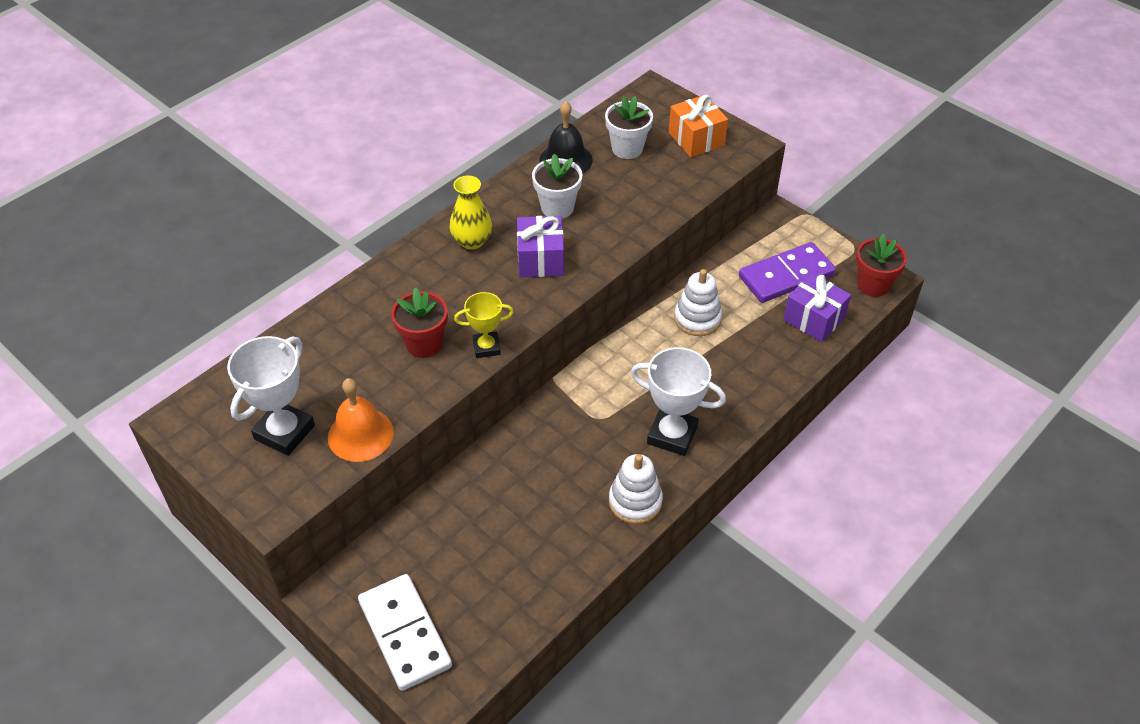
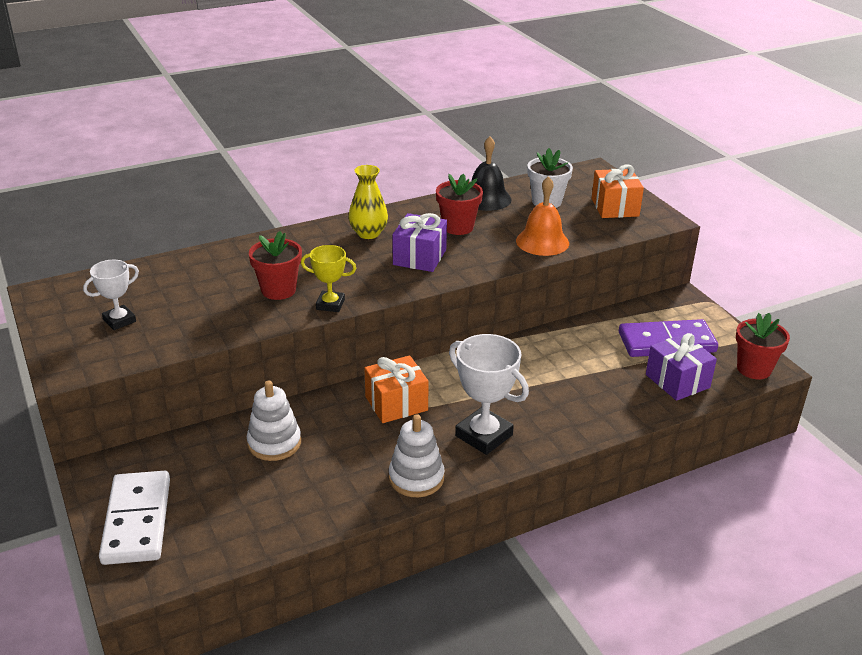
camera: 20 degrees right, 15 degrees down
white trophy [227,336,315,456] -> white trophy [83,260,139,330], size x0.60
orange bell [328,378,394,462] -> orange bell moved to [516,176,569,256]
white flower pot [532,154,583,219] -> red flower pot [436,174,483,235]
white stacking toy [674,269,722,336] -> white stacking toy moved to [247,380,301,461]
none -> orange gift [365,355,429,423]

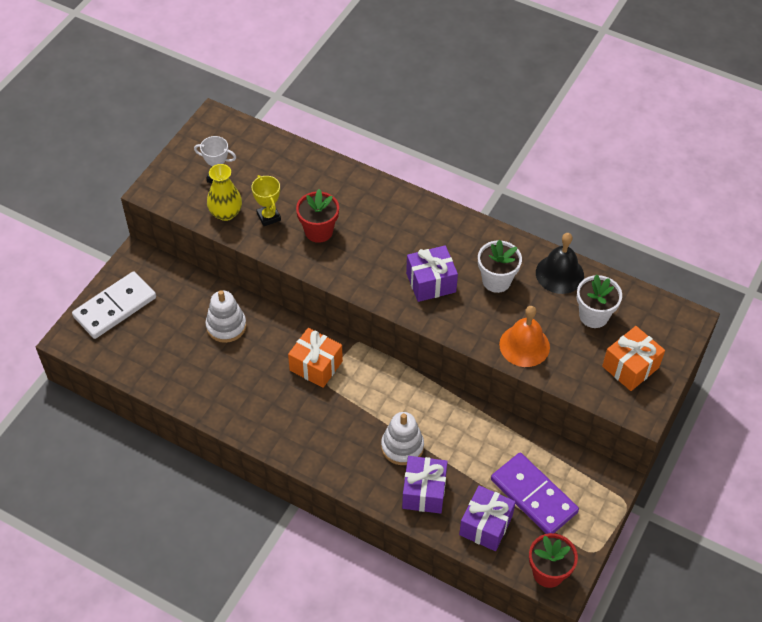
camera: 55 degrees right, 20 degrees up
yellow trophy [301,245,356,312] -> yellow trophy moved to [251,175,281,226]
yellow vase [348,165,388,239] -> yellow vase moved to [207,164,242,221]
white stacking toy [389,414,444,497] -> white stacking toy moved to [381,412,424,465]
red flower pot [436,174,483,235] -> white flower pot [478,240,522,293]
white trophy [449,334,529,455] -> none
none -> purple gift [402,456,448,514]

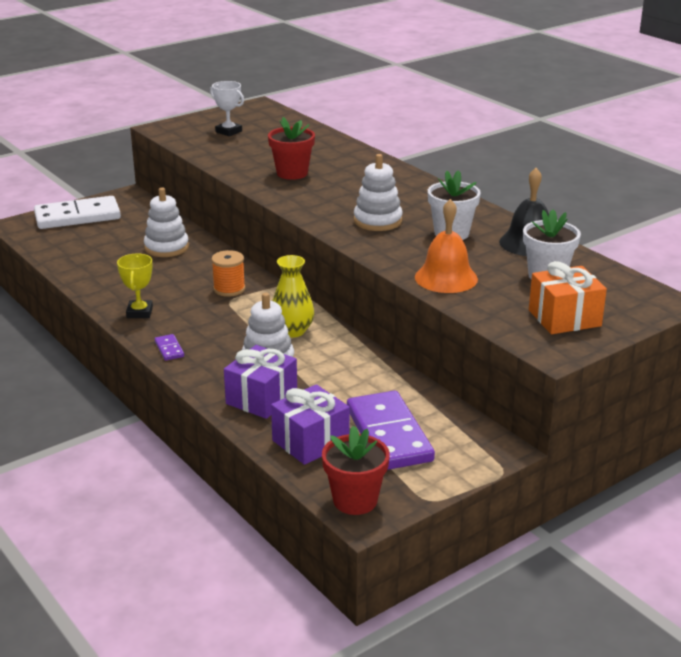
camera: 25 degrees right, 25 degrees down
yellow vase [207,164,242,221] -> yellow vase moved to [272,255,314,338]
yellow trophy [251,175,281,226] -> yellow trophy moved to [117,253,153,318]
orange gift [288,328,343,388] -> orange spool [211,250,246,297]
purple gift [406,245,458,302] -> white stacking toy [354,154,402,231]
none -> purple domino [155,334,184,361]

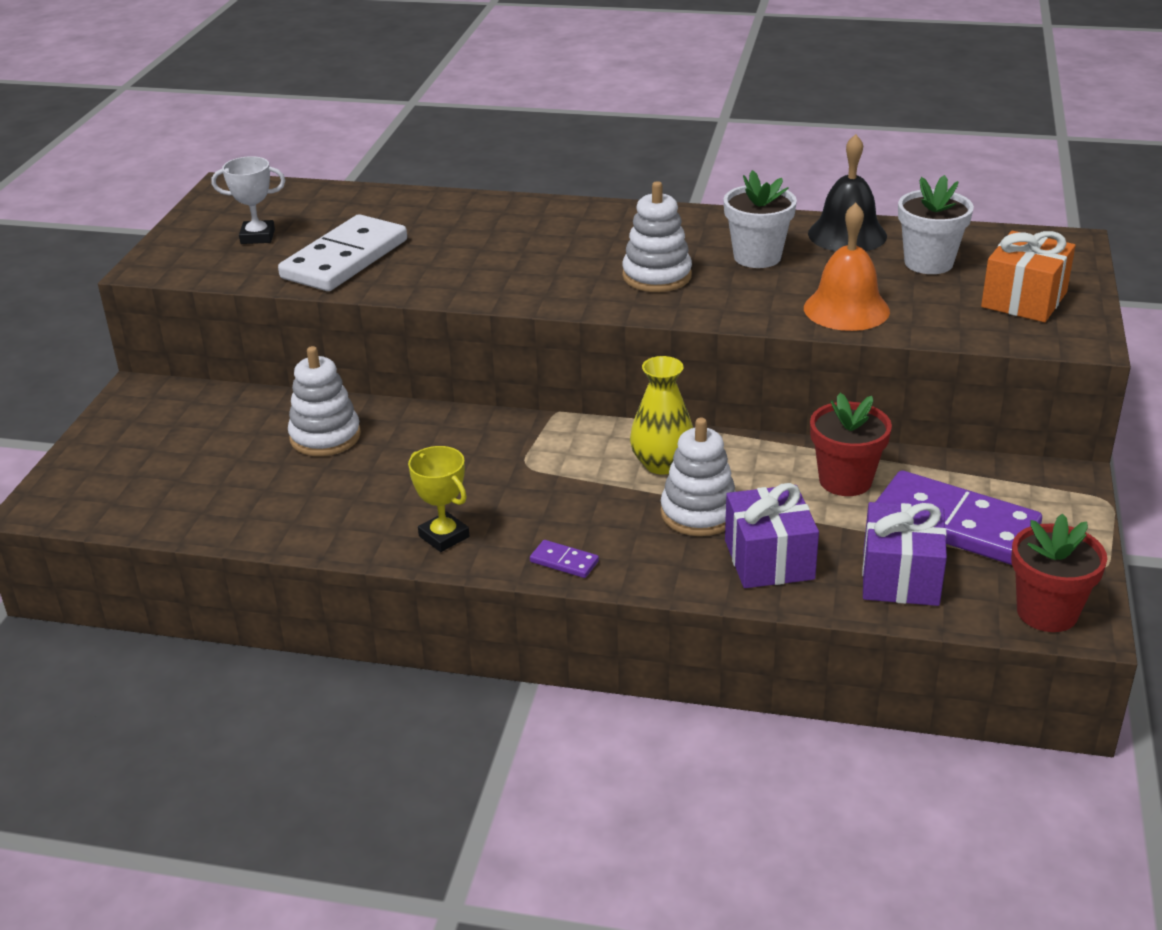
camera: 40 degrees left, 5 degrees up
white domino [34,196,121,229] -> white domino moved to [278,214,407,291]
orange spool [211,250,246,297] -> none
red flower pot [268,117,315,180] -> red flower pot moved to [810,393,892,496]

